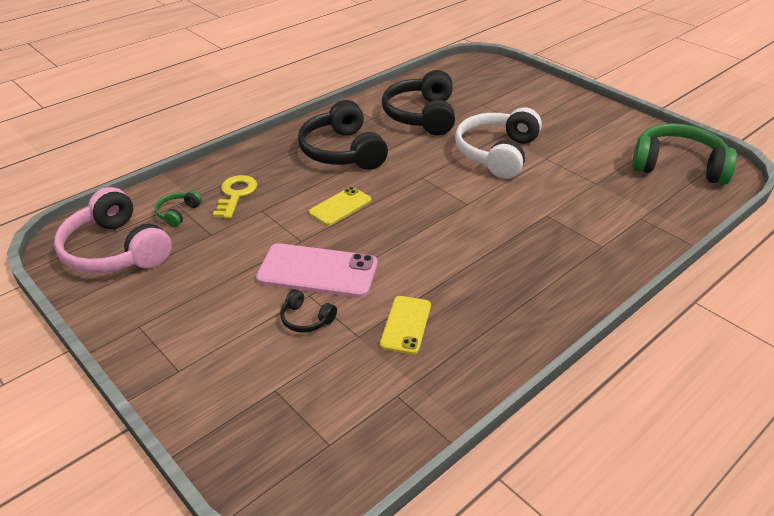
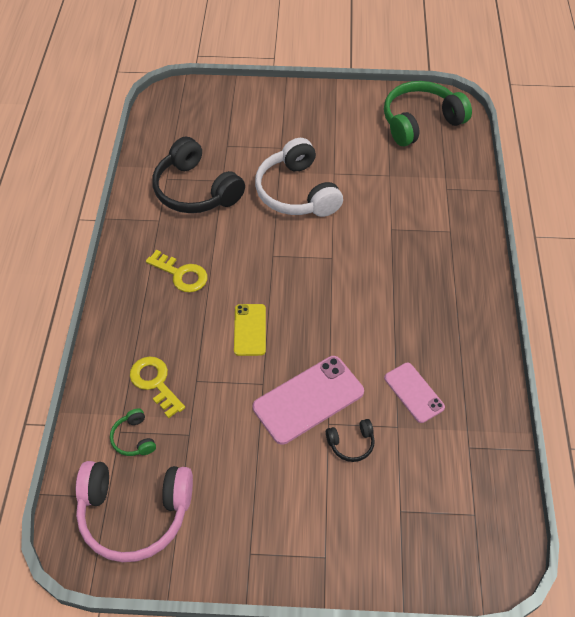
camera: 45 degrees left, 15 degrees up
black headphones [298,100,388,170] -> yellow key [146,250,207,292]
yellow phone [380,296,431,355] -> pink phone [384,363,445,423]

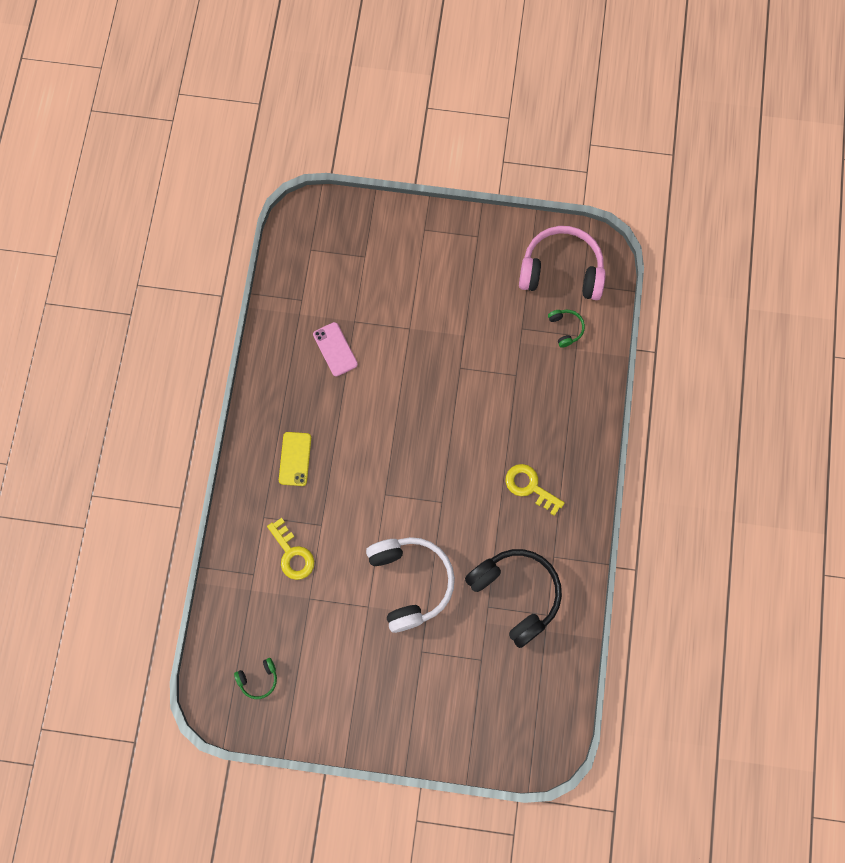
camera: 175 degrees left, 20 degrees up
yellow key [130,357,185,418] -> yellow key moved to [267,518,314,580]
yellow phone [234,304,266,356] -> yellow phone moved to [279,432,311,486]
pink phone [253,356,364,445] -> none
black headphones [326,419,375,462] -> none
green headphones [384,81,472,146] -> green headphones [234,658,277,699], size x0.44

